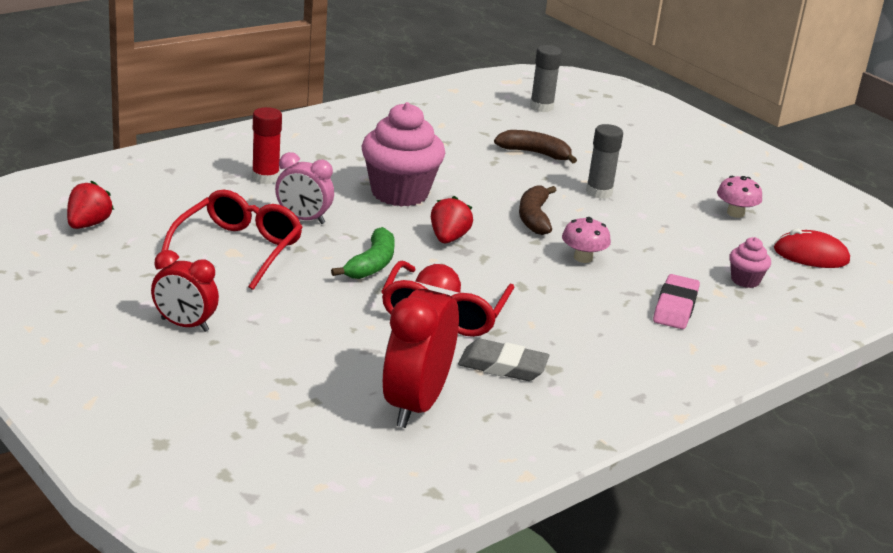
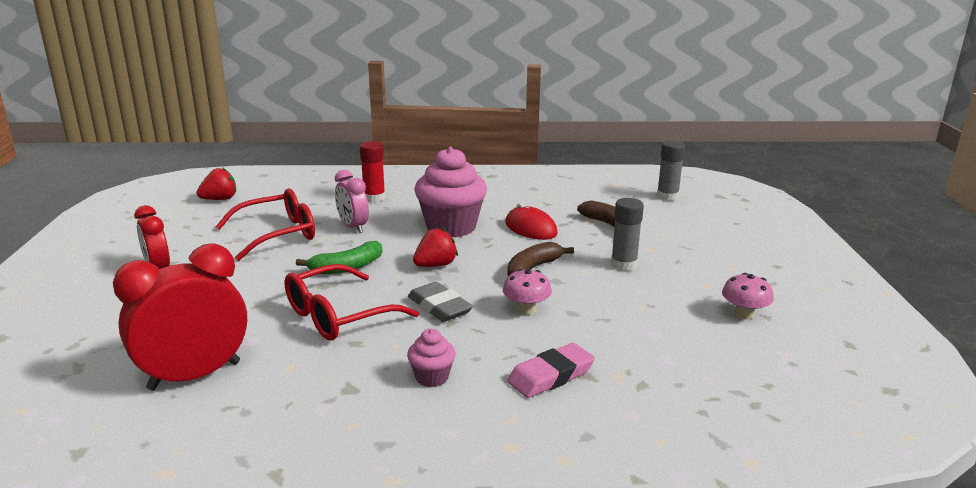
camera: 40 degrees right, 5 degrees down
grey eraser [458,339,549,381] -> grey eraser moved to [408,282,473,322]
pink cupcake [729,237,771,288] -> pink cupcake moved to [407,329,456,387]
red mouse [774,228,850,268] -> red mouse moved to [505,203,558,240]

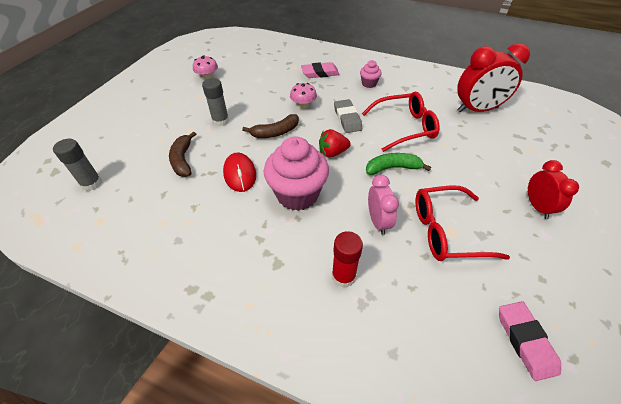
camera: 155 degrees left, 25 degrees up
red strawberry [197,167,236,200] -> pink eraser [499,301,561,381]

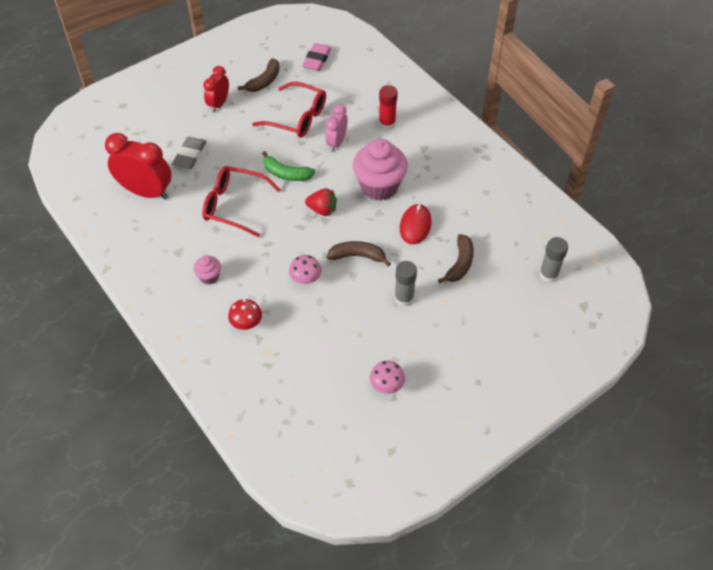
camera: 150 degrees left, 5 degrees up
pink eraser [301,62,340,78] -> red mushroom [228,299,262,330]
grey eraser [334,99,362,133] -> grey eraser moved to [172,137,207,169]
none -> brown banana [238,58,280,92]

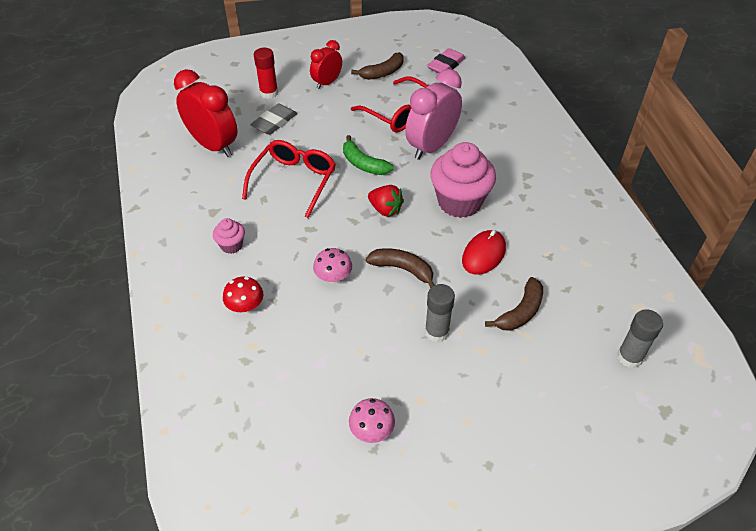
camera: 20 degrees right, 5 degrees down
red glasses [202,166,281,237] -> red glasses turned 75 degrees clockwise [242,140,336,218]
pink clock [325,104,348,152] -> pink clock [405,69,462,160], size x1.69
red glue stick [379,85,398,130] -> red glue stick moved to [254,48,278,99]

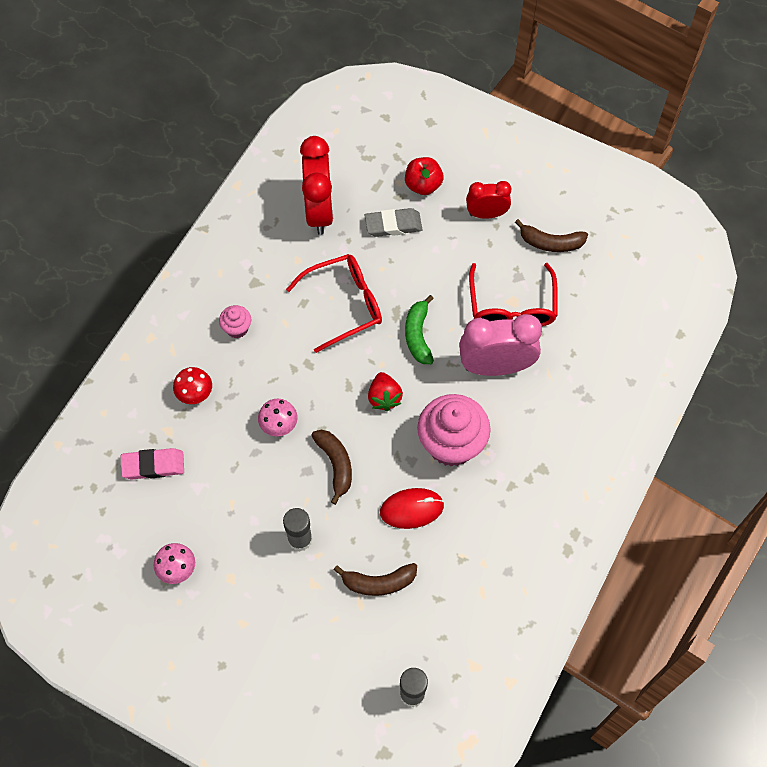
camera: 45 degrees right, 15 degrees up
red glue stick [254,48,278,99] -> red apple [405,157,444,195]
pink eraser [427,48,466,73] -> pink eraser moved to [121,448,184,480]

